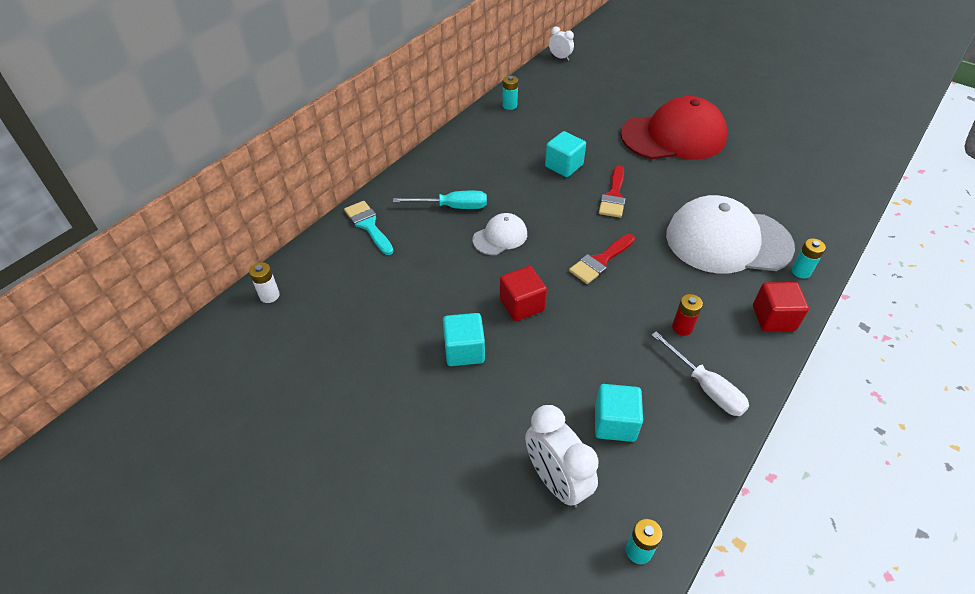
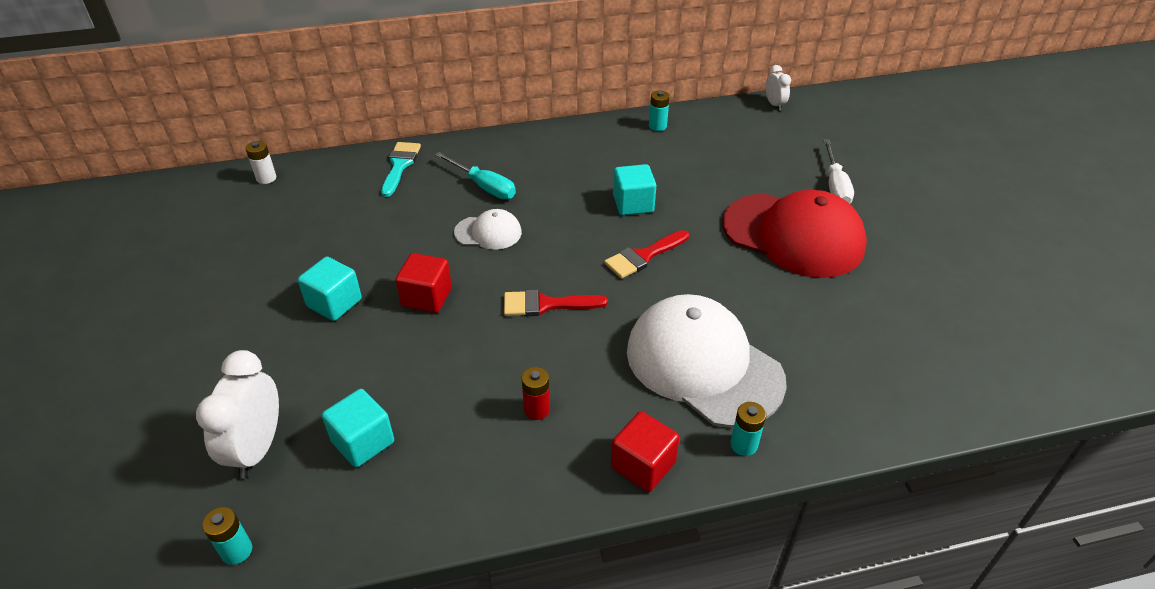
camera: 40 degrees right, 5 degrees down
white screwdriver [652,331,749,416] -> white screwdriver moved to [823,139,854,204]

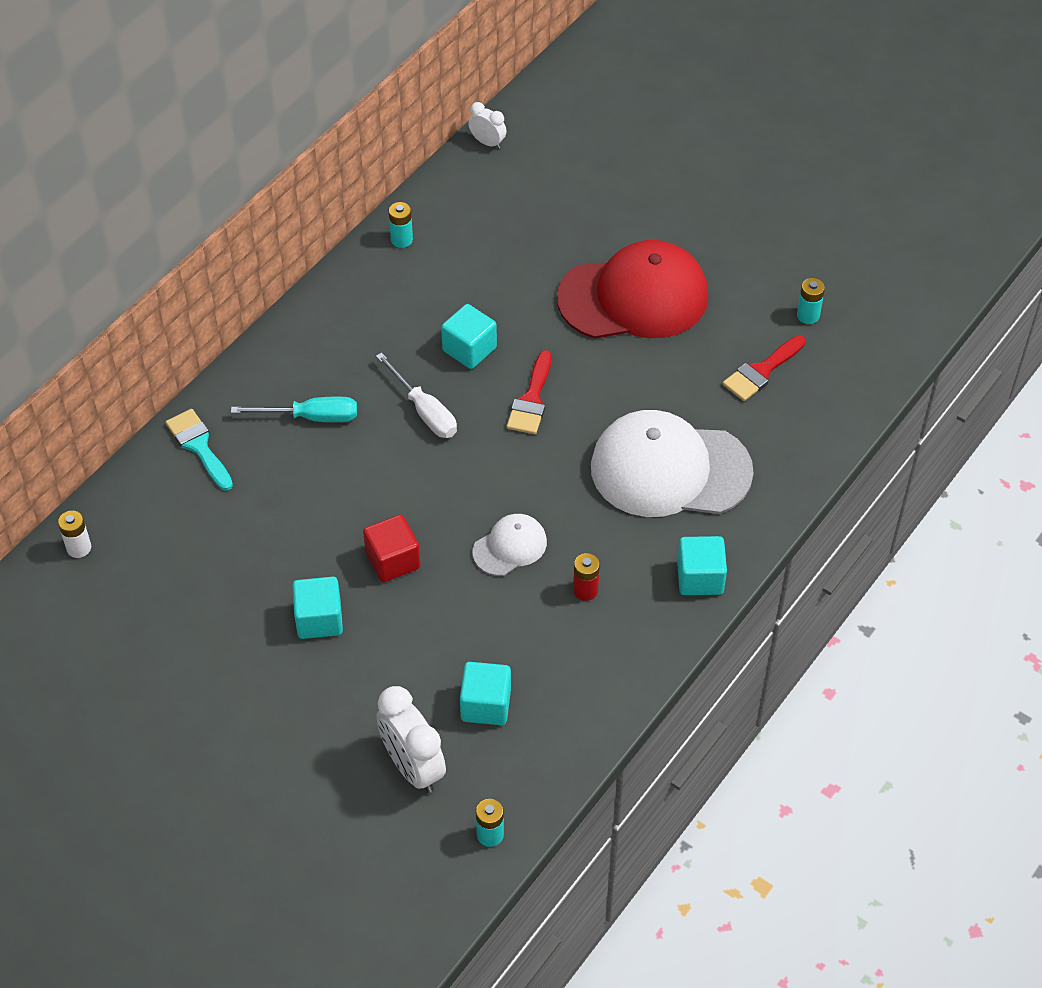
camera: 40 degrees left, 10 degrees up
white cap [454,209,522,250] -> white cap moved to [472,514,547,576]
red brush [504,290,608,316] -> red brush moved to [723,335,806,401]
red cube [611,411,680,492] -> turquoise cube [677,536,727,595]
turquoise battery [730,402,766,456] -> turquoise battery moved to [797,278,825,324]
white screwdriver [823,139,854,204] -> white screwdriver moved to [376,353,457,438]

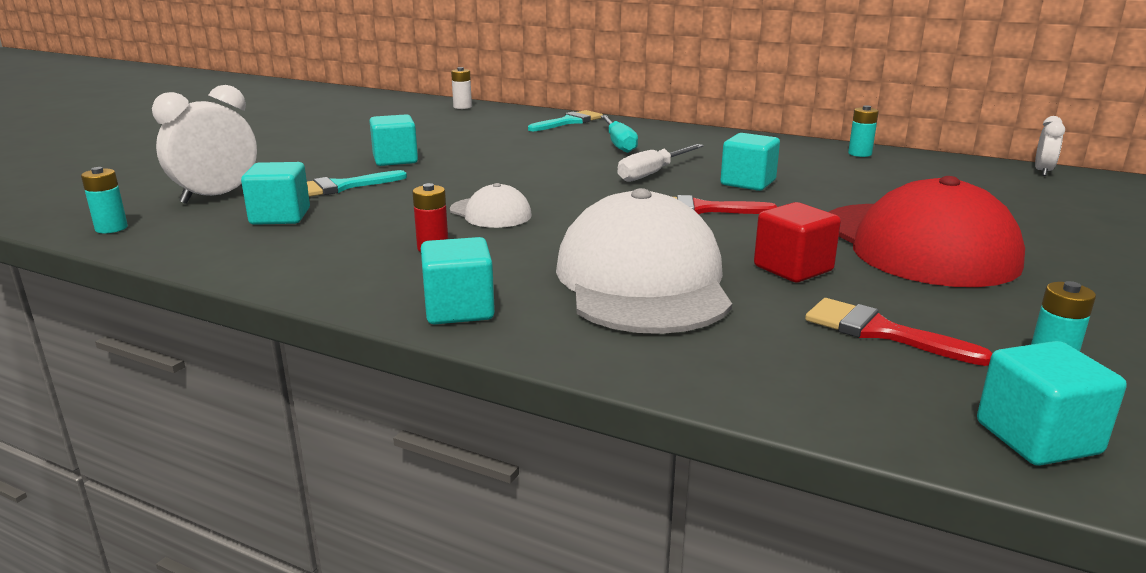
camera: 80 degrees right, 30 degrees down
red cube [363,515,420,582] -> red cube moved to [754,202,841,282]
none -> turquoise brush [307,170,407,197]
none -> turquoise cube [977,341,1127,466]

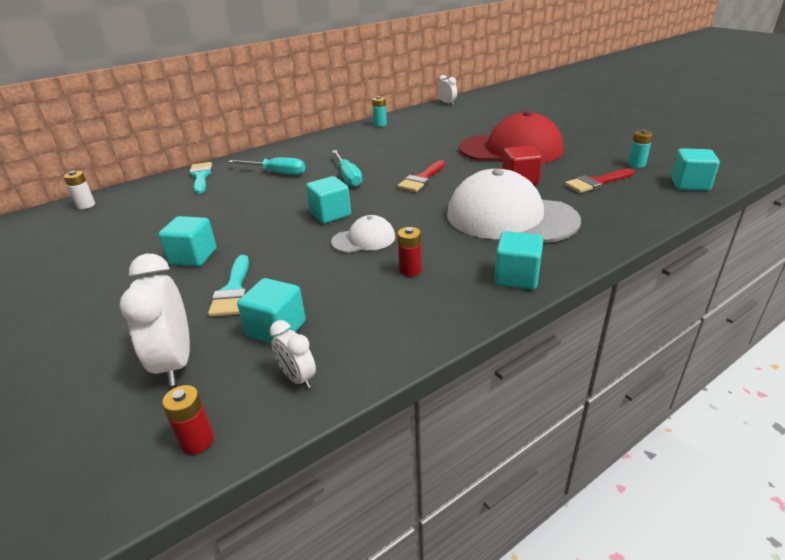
camera: 60 degrees left, 10 degrees up
turquoise battery [81,167,128,233] -> red battery [162,385,214,454]
white screwdriver [617,144,704,182] -> turquoise screwdriver [332,150,362,187]
turquoise cube [720,133,780,191] -> turquoise cube moved to [306,176,351,224]
none -> white clock [270,320,316,389]

